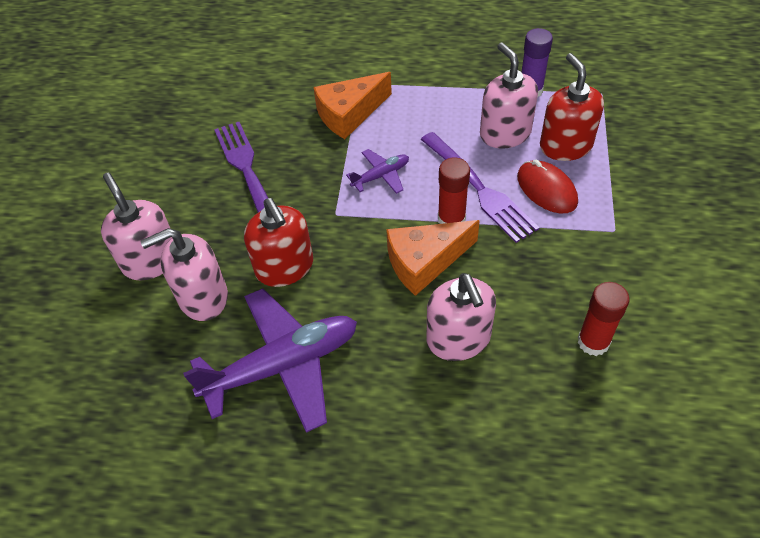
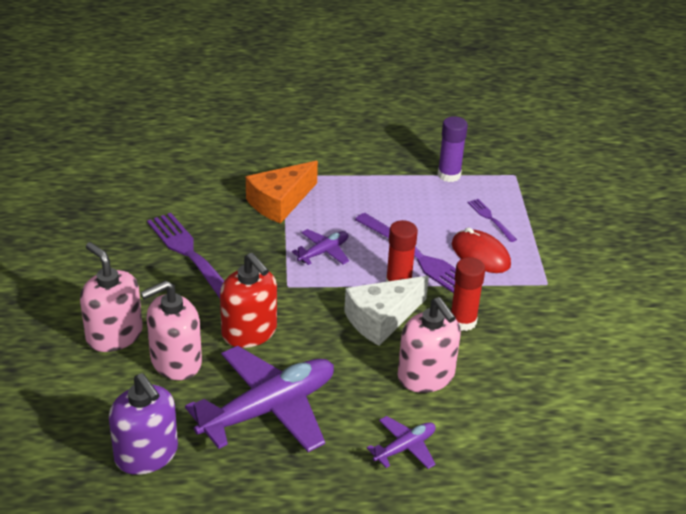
camera: 15 degrees left, 15 degrees down
orange cheese [386,220,480,296] -> white cheese [344,276,429,346]
pink soap dispenser [480,43,538,148] -> none
red soap dispenser [540,53,604,161] -> purple fork [468,199,517,242]
red glue stick [578,282,630,356] -> red glue stick moved to [451,257,485,331]
none -> purple soap dispenser [109,373,178,475]
none -> purple plane [367,416,436,469]

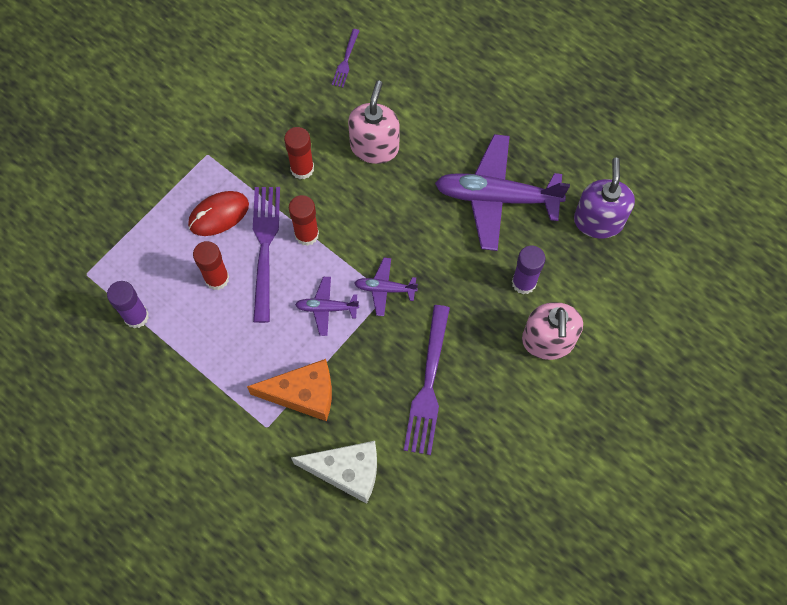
camera: 135 degrees left, 30 degrees up
pink soap dispenser [140,280,202,380] -> purple glue stick [512,246,546,294]
red soap dispenser [220,253,277,348] -> none
white cheese [344,276,429,346] -> white cheese moved to [291,441,377,504]
purple plane [367,416,436,469] -> purple plane moved to [354,258,418,316]
red mouse [452,227,511,273] -> red mouse turned 60 degrees clockwise [188,191,249,236]
purple fork [468,199,517,242] -> purple fork moved to [332,29,360,88]
none -> red glue stick [193,241,229,290]

